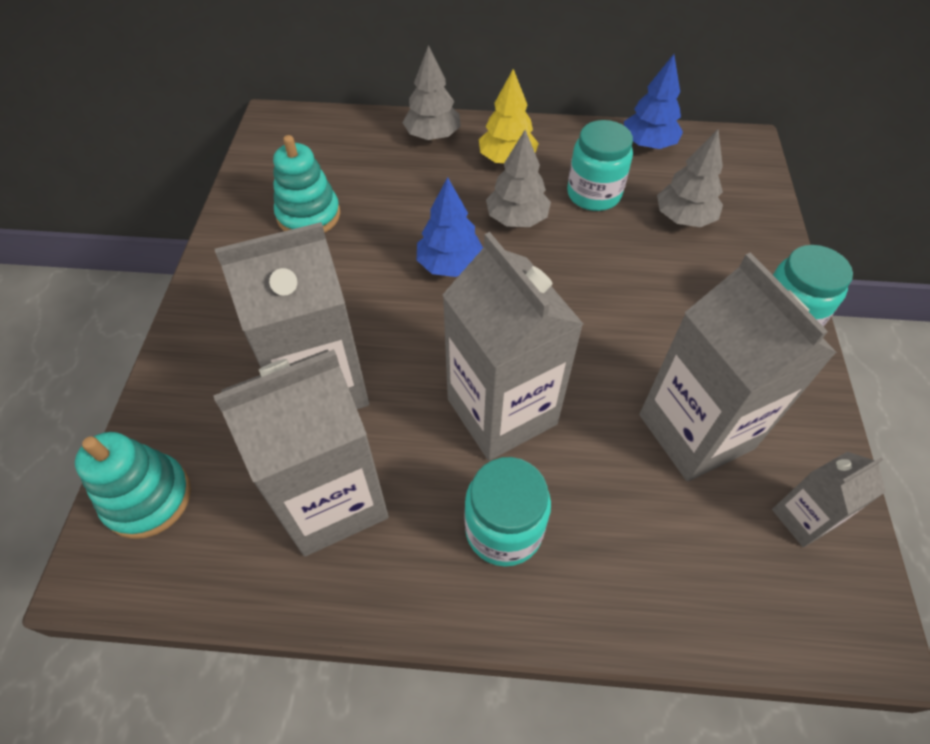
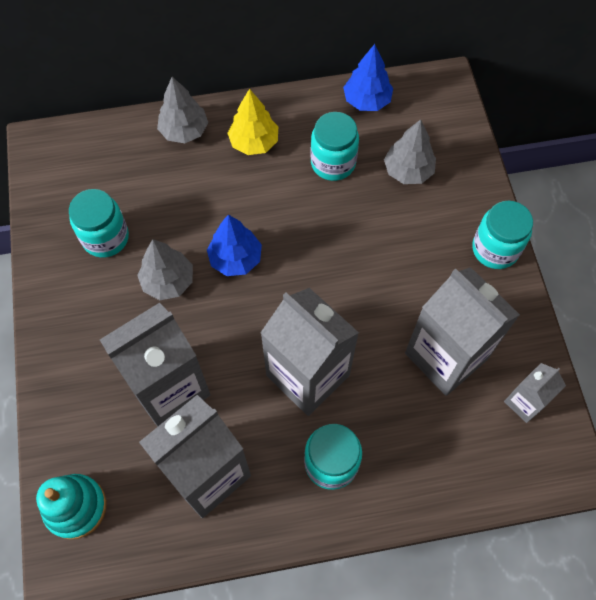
camera: 15 degrees left, 10 degrees up
turquoise stacking toy [273,135,340,233] -> turquoise jar [69,189,129,258]
grey tree [486,130,551,227] -> grey tree moved to [137,239,193,300]

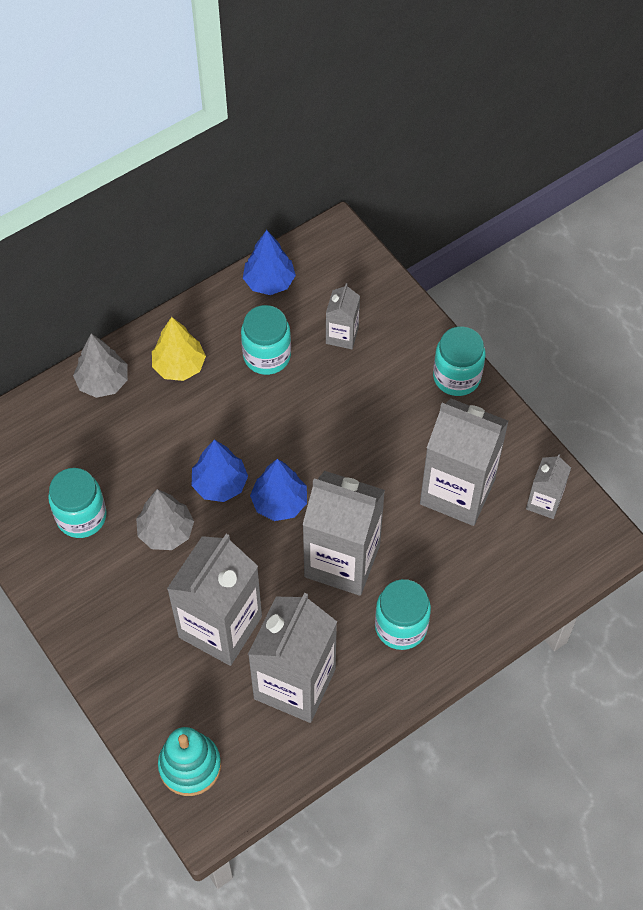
camera: 25 degrees left, 5 degrees down
grey tree [384,119,436,184] -> grey carton [326,283,360,349]
none -> blue tree [250,459,307,521]

